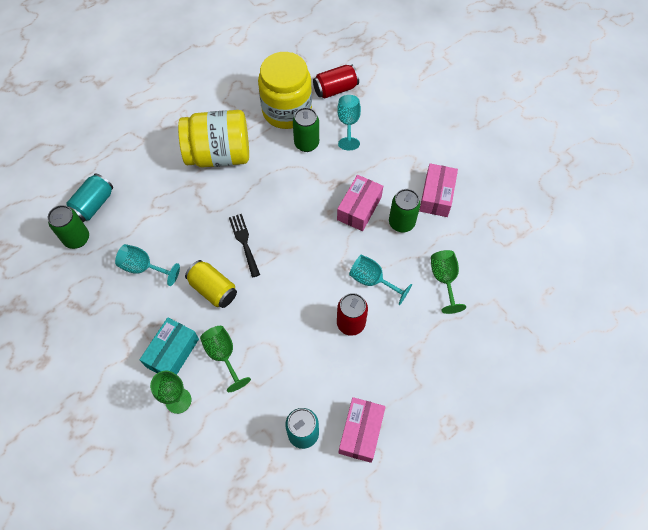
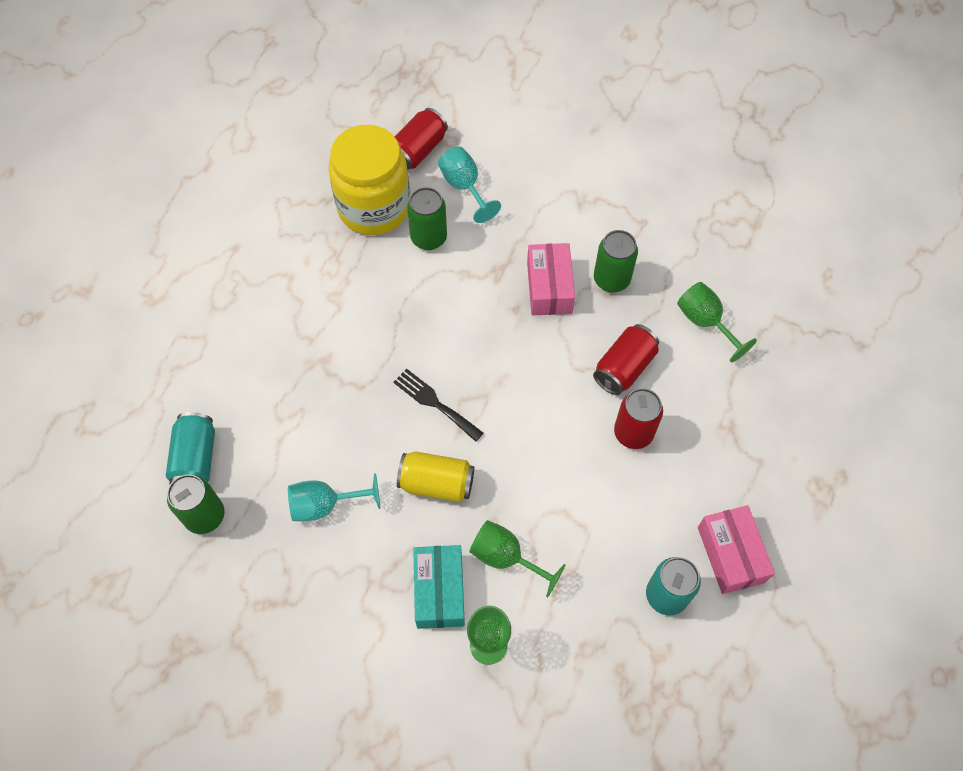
camera: 30 degrees left, 0 degrees up
yellow jar [178,110,249,168] -> none
turquoise goblet [349,255,412,305] -> red can [593,324,659,395]
pink box [419,163,458,217] -> none

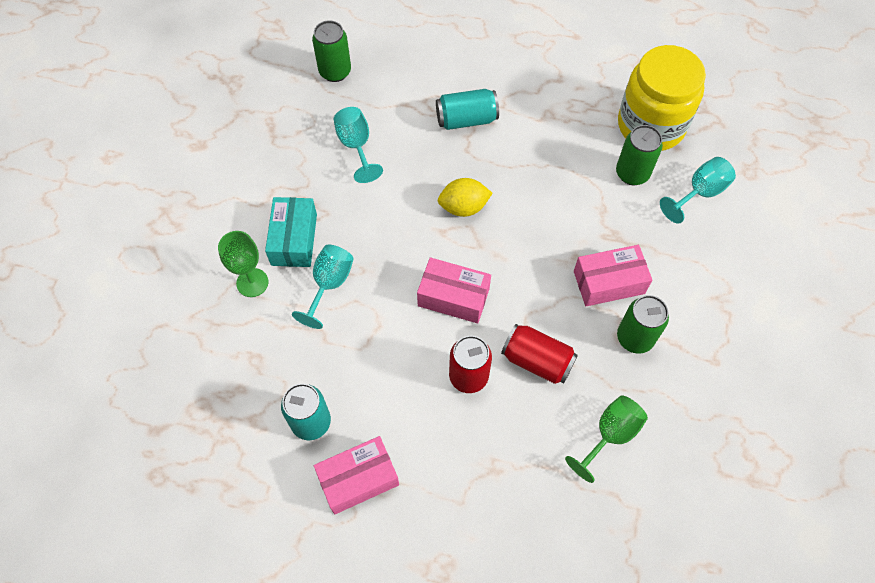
camera: 80 degrees right, 0 degrees up
turquoise can [166,412,215,484] -> turquoise can moved to [436,89,499,130]
black fork [393,369,483,442] -> yellow lemon [438,178,493,217]
red can [395,108,448,170] -> none
yellow can [397,452,474,502] -> none
turquoise box [413,545,465,629] -> turquoise box turned 75 degrees counterclockwise [265,197,317,267]
green goblet [469,520,566,598] -> turquoise goblet [292,245,354,329]
none -> pink box [417,257,491,323]

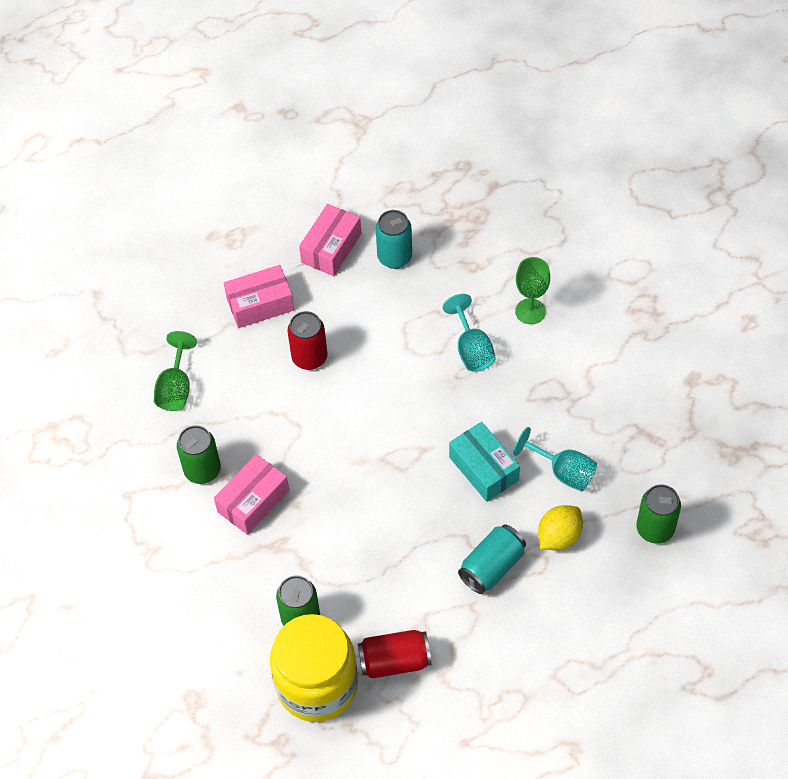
camera: 145 degrees right, 5 degrees down
turquoise box [265,197,317,267] -> turquoise box moved to [449,422,520,502]
pink box [417,257,491,323] -> pink box moved to [224,265,294,328]
yellow lemon [438,178,493,217] -> yellow lemon moved to [538,505,583,550]
red can [501,324,578,384] -> red can moved to [358,630,431,679]
turquoise goblet [660,157,736,224] -> none

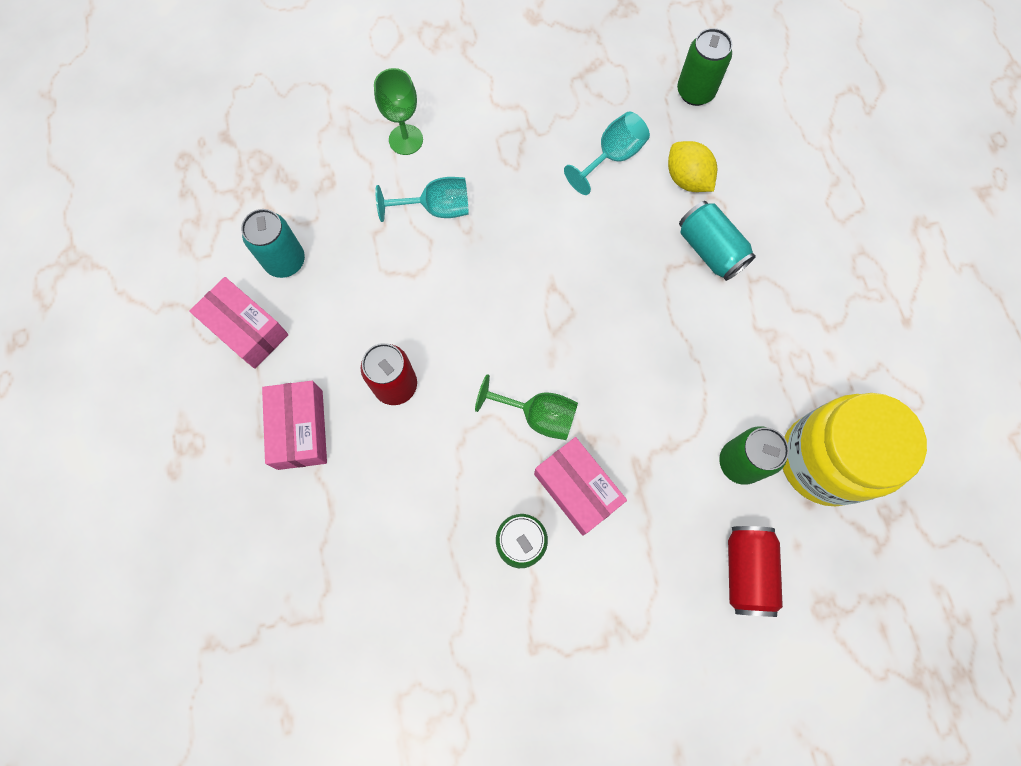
camera: 80 degrees left, 15 degrees up
green goblet [154,331,197,411] -> green goblet moved to [475,374,578,440]
red can [358,630,431,679] -> red can moved to [728,526,783,617]
turquoise box [449,422,520,502] -> none

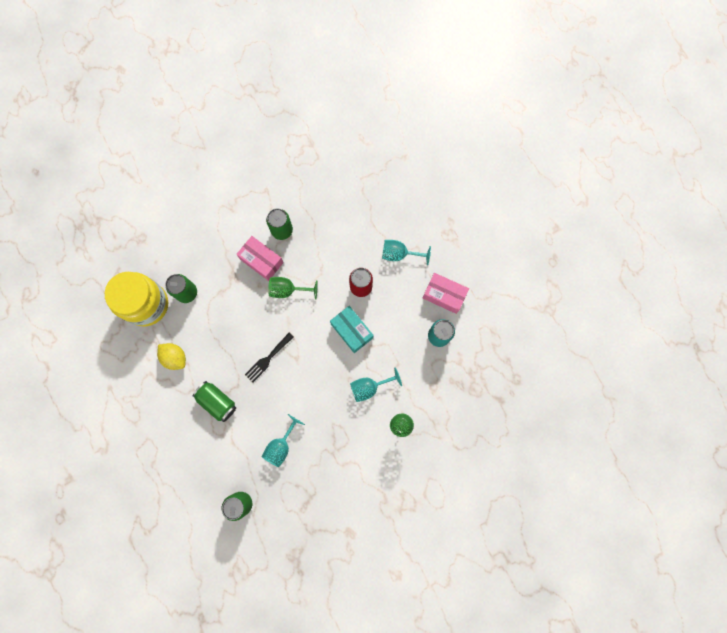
camera: 165 degrees right, 5 degrees up
pink box [262,381,327,470] -> turquoise goblet [382,240,431,265]
yellow lemon [668,141,717,192] -> yellow lemon moved to [157,343,186,370]
turquoise can [679,201,756,281] -> green can [193,381,236,422]
red can [728,526,783,617] -> none
none -> black fork [245,333,294,382]
none -> turquoise box [330,306,374,353]

